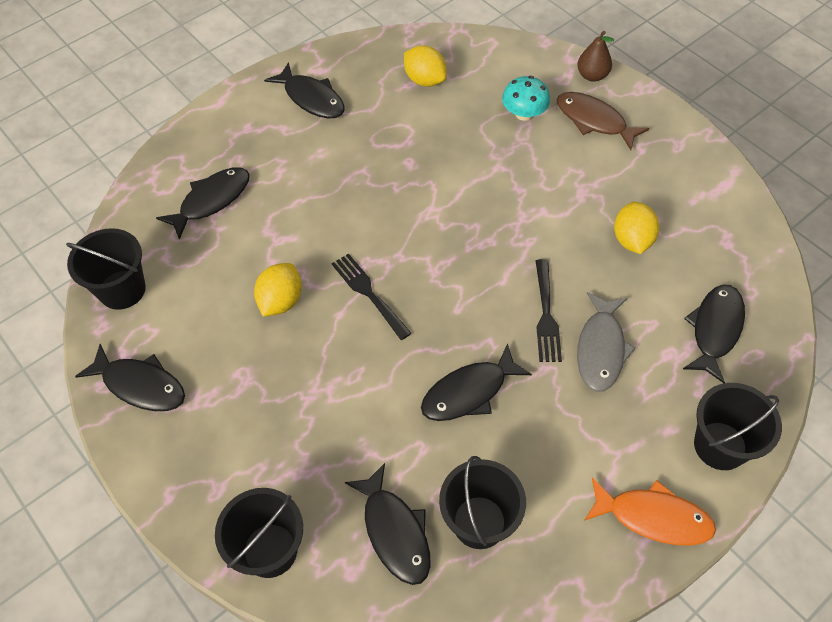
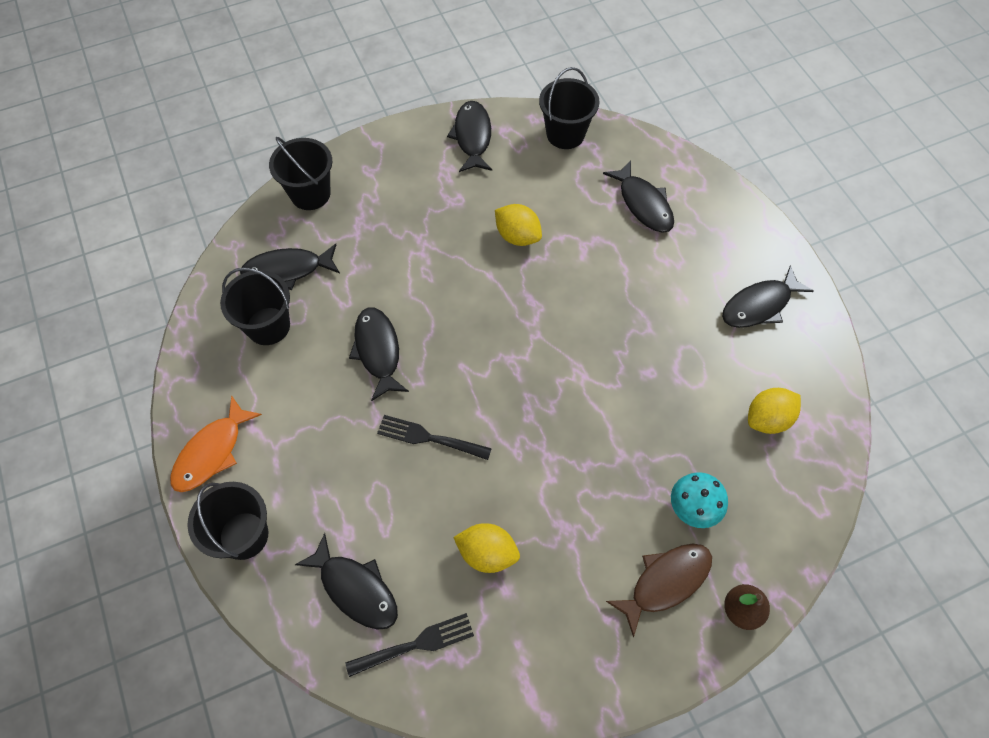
camera: 105 degrees right, 5 degrees up
black fish [75,344,185,411] -> black fish turned 135 degrees clockwise [447,101,492,172]
black fork [332,253,412,340] -> black fork moved to [345,613,474,677]
grey fish [577,292,636,392] -> none

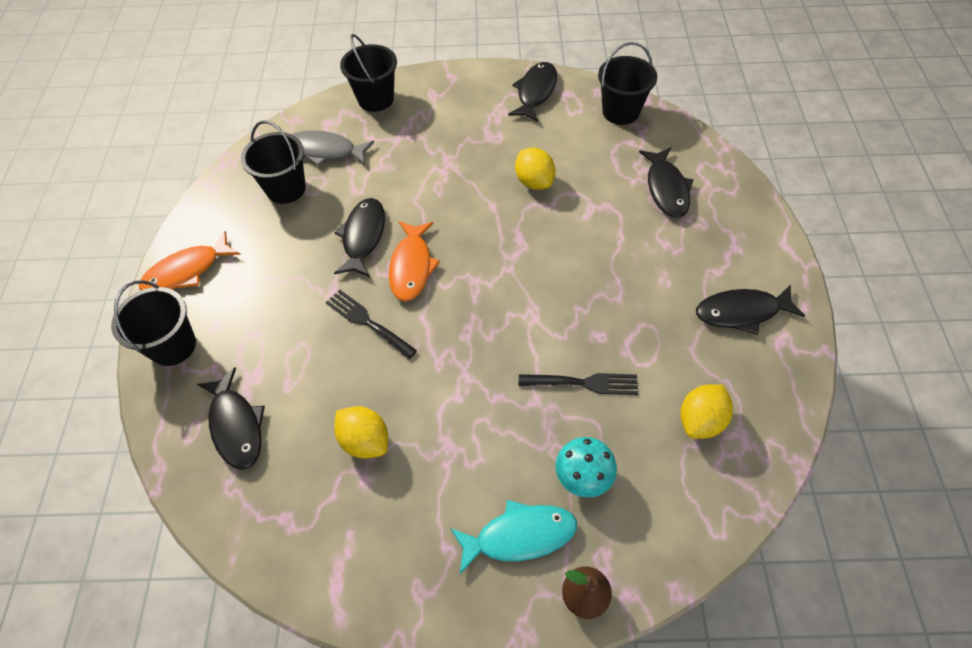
camera: 25 degrees right, 5 degrees down
black fish [240,244,340,290] -> grey fish [292,130,374,166]
black fork [345,613,474,677] -> black fork moved to [519,373,638,395]
brown fish [606,544,712,638] -> turquoise fish [450,500,577,574]
yellow lemon [748,388,801,434] -> yellow lemon turned 45 degrees counterclockwise [681,384,733,439]
none -> orange fish [389,221,440,301]

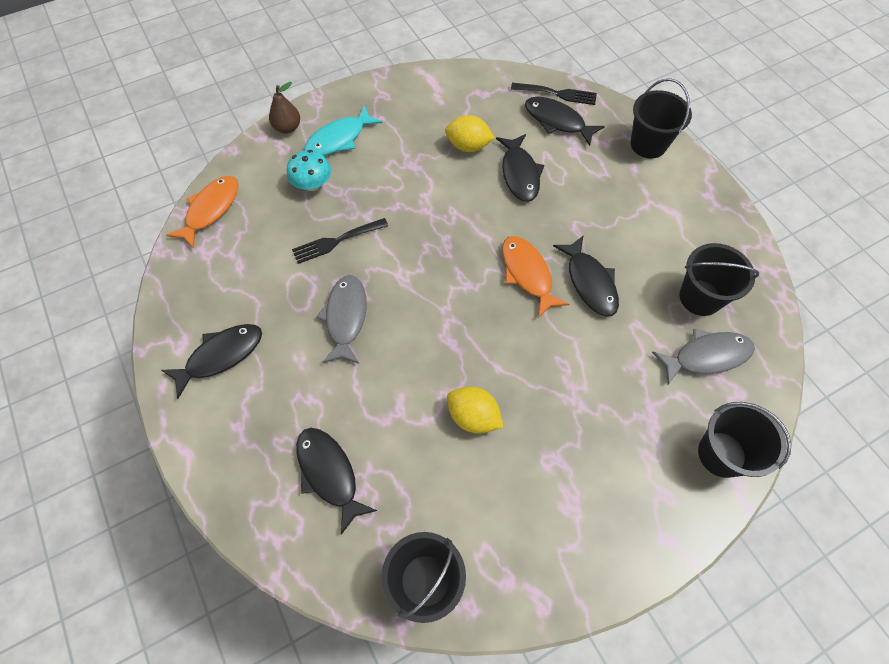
camera: 150 degrees right, 5 degrees up
orange fish [139,231,241,290] -> orange fish moved to [166,176,239,249]
black fork [326,290,417,359] -> black fork moved to [511,83,597,105]
black fish [508,62,557,122] -> black fish moved to [496,134,544,202]
yellow lemon [681,384,733,439] -> none
none -> grey fish [317,275,366,364]

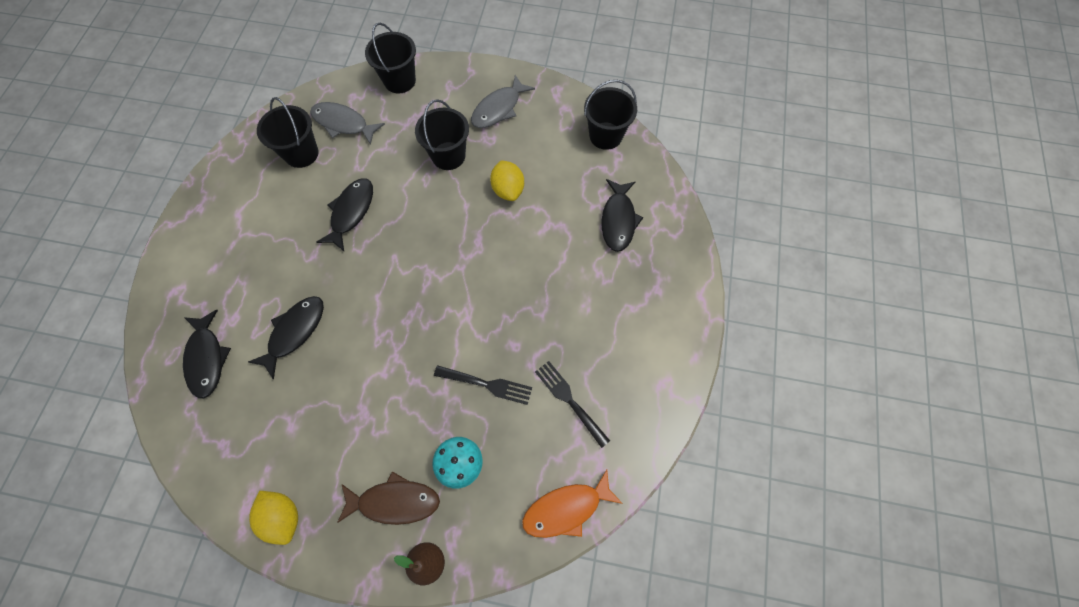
camera: 140 degrees left, 5 degrees up
black fish [161,324,262,399] -> none
turquoise fish [304,105,383,156] -> brown fish [337,471,440,525]
grey fish [317,275,366,364] -> grey fish moved to [471,75,535,128]
yellow lemon [445,115,495,152] -> yellow lemon moved to [249,491,298,545]
orange fish [502,236,569,318] -> none
black fork [511,83,597,105] -> black fork moved to [535,361,610,448]
black bucket [630,78,692,158] -> black bucket moved to [415,99,469,170]

